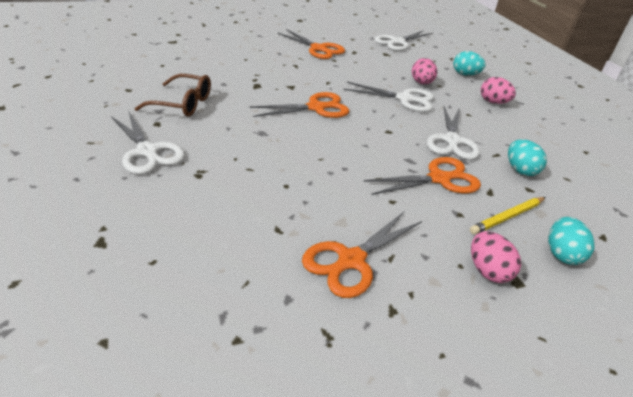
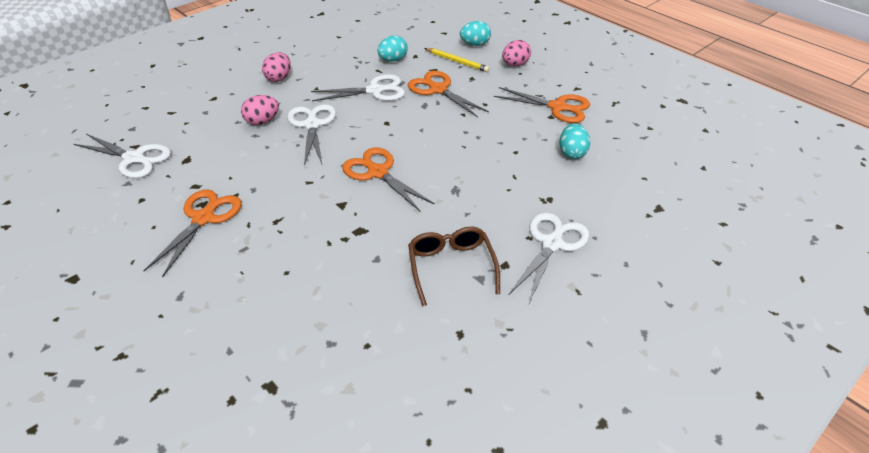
camera: 110 degrees left, 5 degrees up
turquoise egg [453,51,485,75] -> turquoise egg moved to [559,124,590,159]

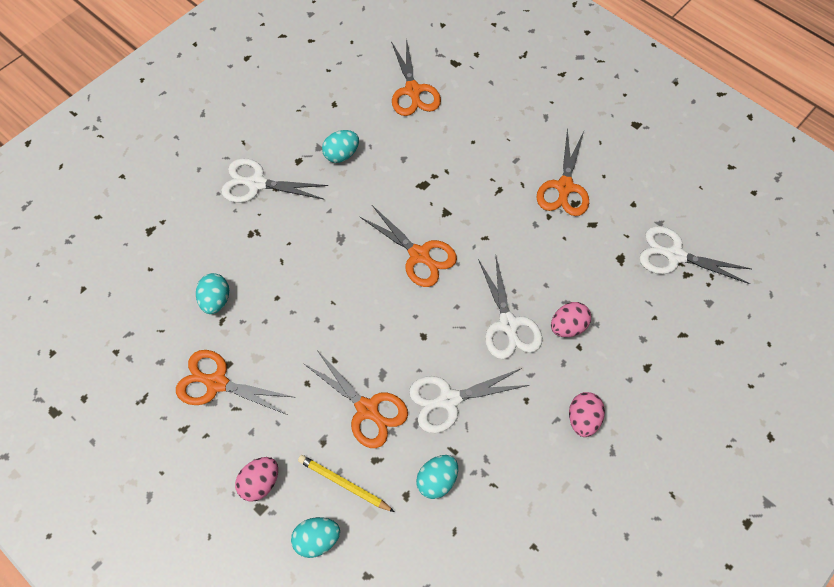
camera: 175 degrees right, 20 degrees up
brown glasses [408,227,500,306] -> turquoise egg [322,130,359,163]
white scissors [509,212,589,303] -> white scissors turned 75 degrees clockwise [221,158,328,203]
none -> orange scissors [391,38,441,116]

